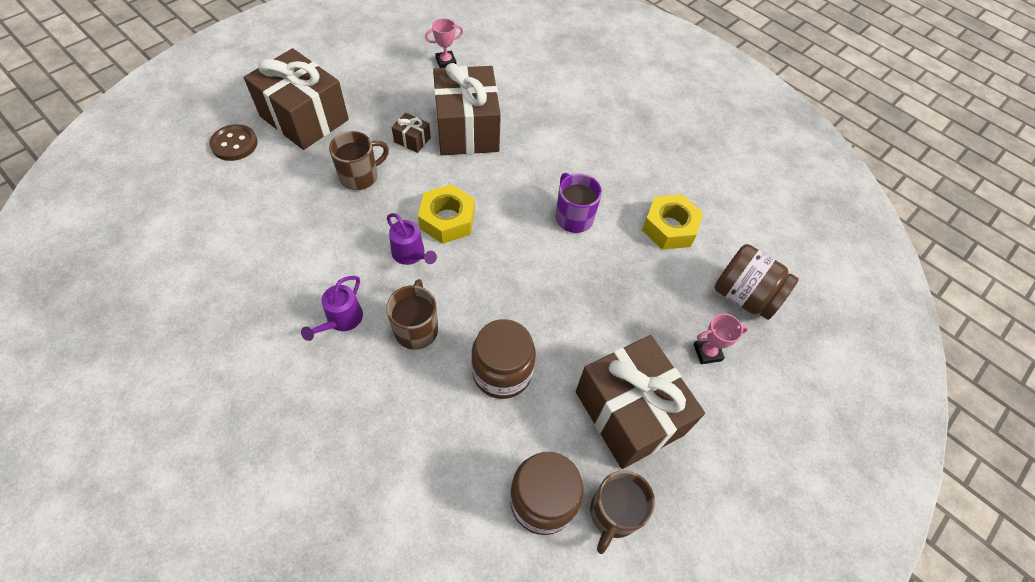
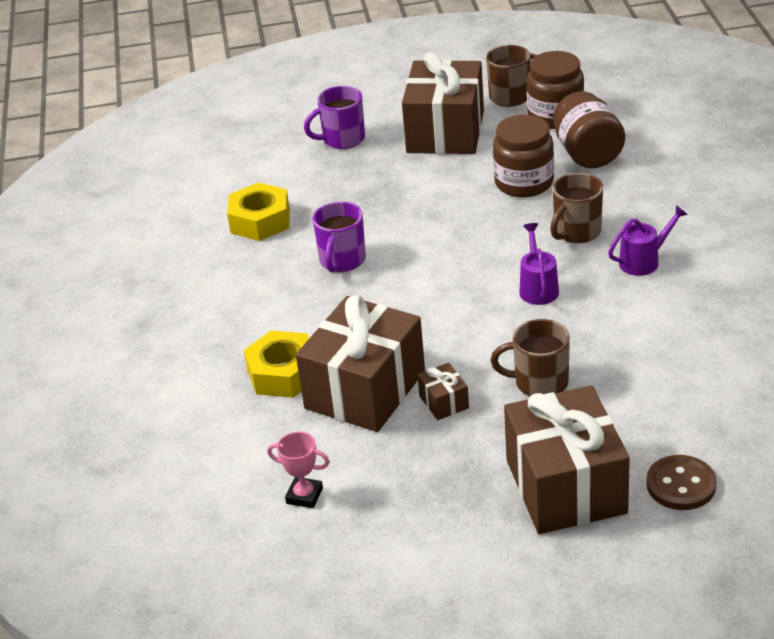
camera: 135 degrees left, 20 degrees down
yellow nut [418,184,475,244] -> yellow nut moved to [244,331,309,398]
pink trophy [694,313,748,364] -> purple mug [304,86,365,149]
brown jar [715,244,799,320] -> brown jar moved to [553,91,625,168]

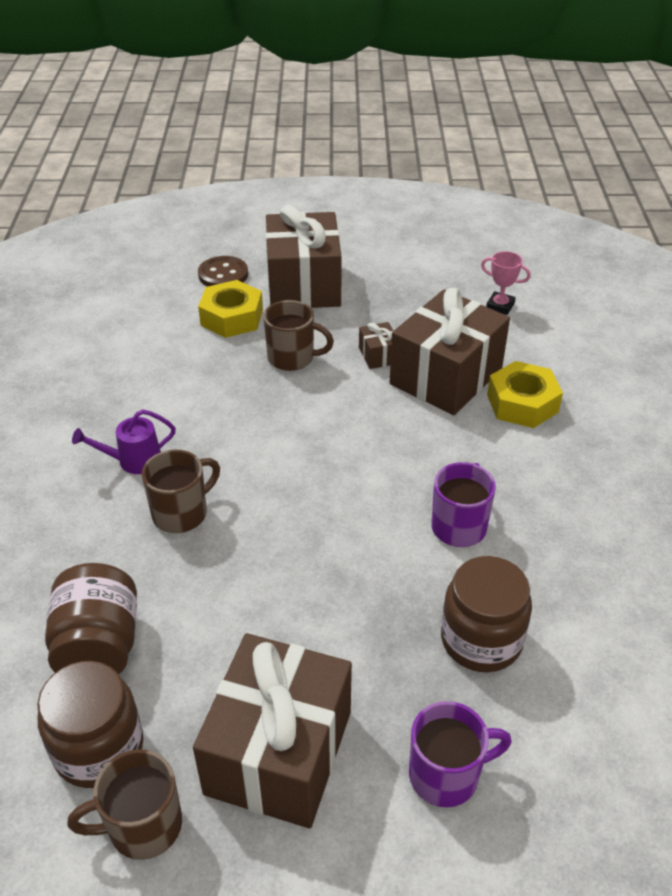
camera: 175 degrees left, 5 degrees up
yellow nut [227,182,290,241] -> yellow nut moved to [198,280,263,338]
brown jar [493,115,554,197] -> brown jar moved to [441,556,532,672]
purple watering can [519,223,559,305] -> none

